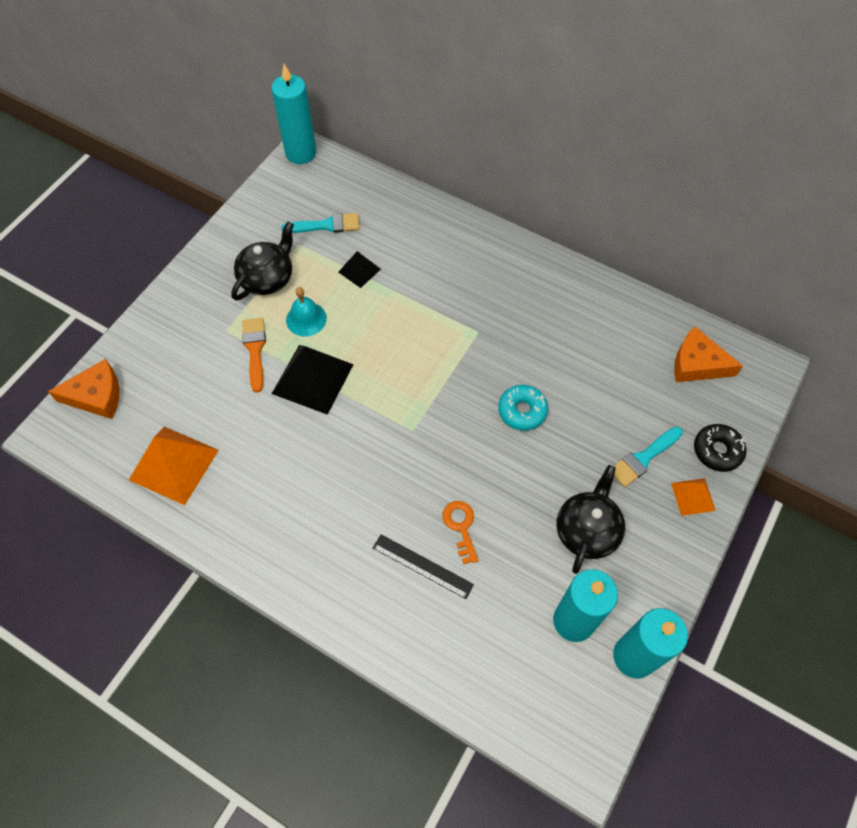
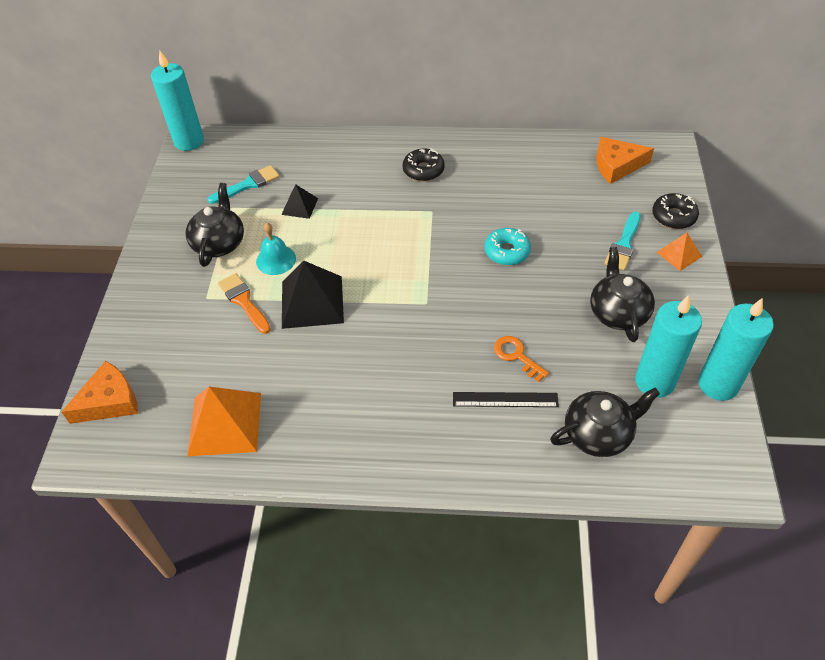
camera: 25 degrees left, 10 degrees down
none -> black donut [403,148,444,181]
none -> black teapot [550,388,660,457]

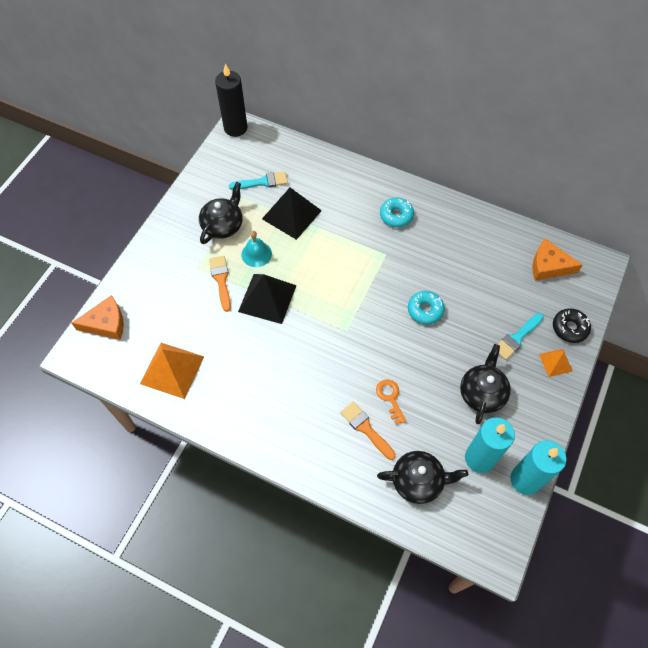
camera: 20 degrees right, 10 degrees up
turquoise candle [151,50,204,151] -> black candle [215,64,247,137]
black pyramid [281,184,318,219] -> black pyramid [262,188,322,240], size x1.87
black donut [403,148,444,181] -> turquoise donut [380,198,414,227]
black ruler [453,392,559,407] -> orange brush [340,402,396,460]

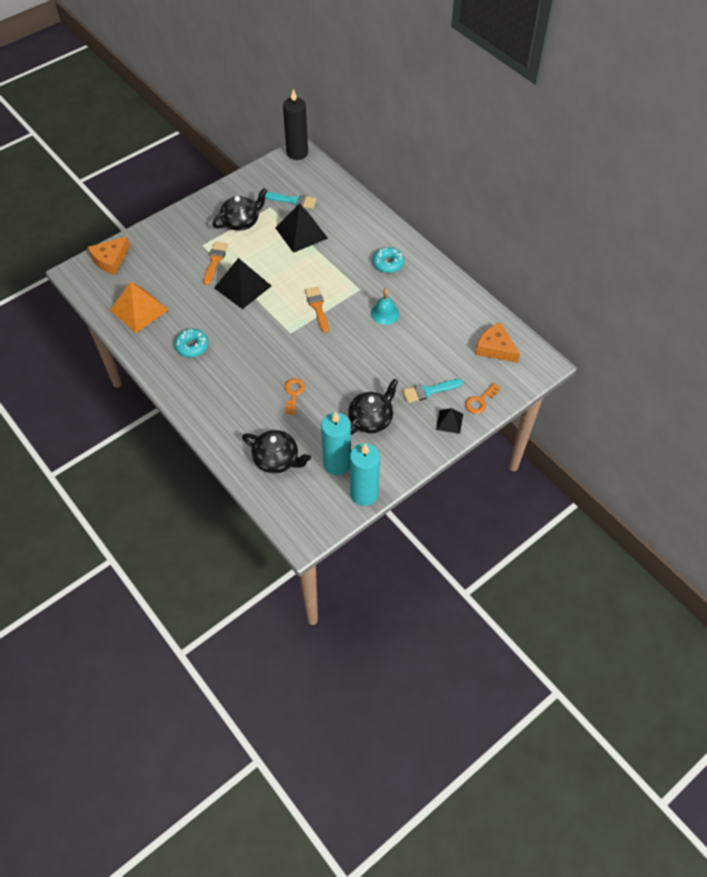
camera: 25 degrees right, 5 degrees down
orange cheese [72,295,124,340] -> orange cheese turned 120 degrees clockwise [88,236,130,275]
turquoise bell [241,231,272,267] -> turquoise bell moved to [371,288,399,325]
orange brush [340,402,396,460] -> orange brush moved to [305,287,329,333]
turquoise donut [408,291,445,325] -> turquoise donut moved to [175,329,209,357]
orange pyramid [539,349,573,377] -> black pyramid [436,408,463,434]
black donut [553,308,591,343] -> orange key [465,383,501,414]

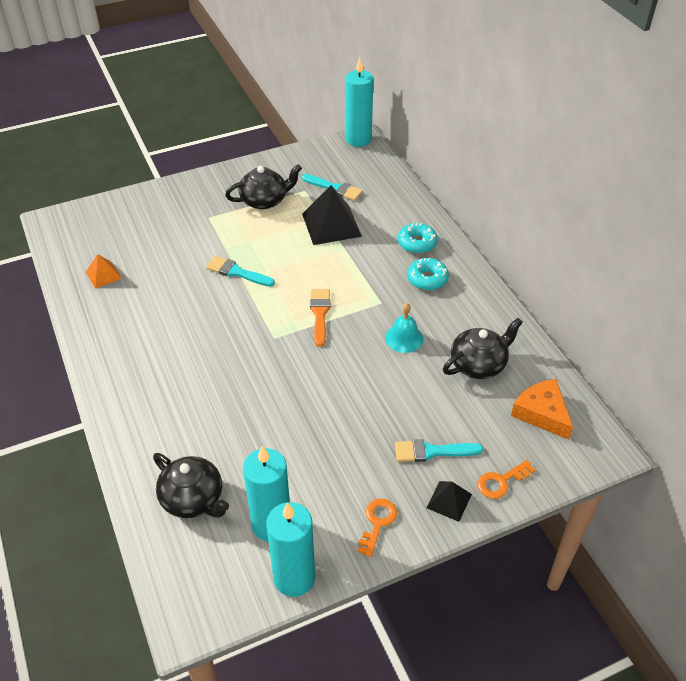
camera: 15 degrees right, 10 degrees down
orange cheese [88,236,130,275] -> none
orange pyramid [110,281,169,333] -> orange pyramid [86,254,122,289], size x0.53
turquoise donut [175,329,209,357] -> turquoise donut moved to [398,223,438,254]
orange brush [203,241,228,285] -> none
black pyramid [214,258,271,309] -> turquoise brush [206,256,275,287]
black candle [283,89,308,160] -> turquoise candle [346,58,373,147]
orange key [284,378,305,415] -> orange key moved to [358,499,397,557]
black teapot [348,379,399,435] -> black teapot moved to [443,318,523,379]

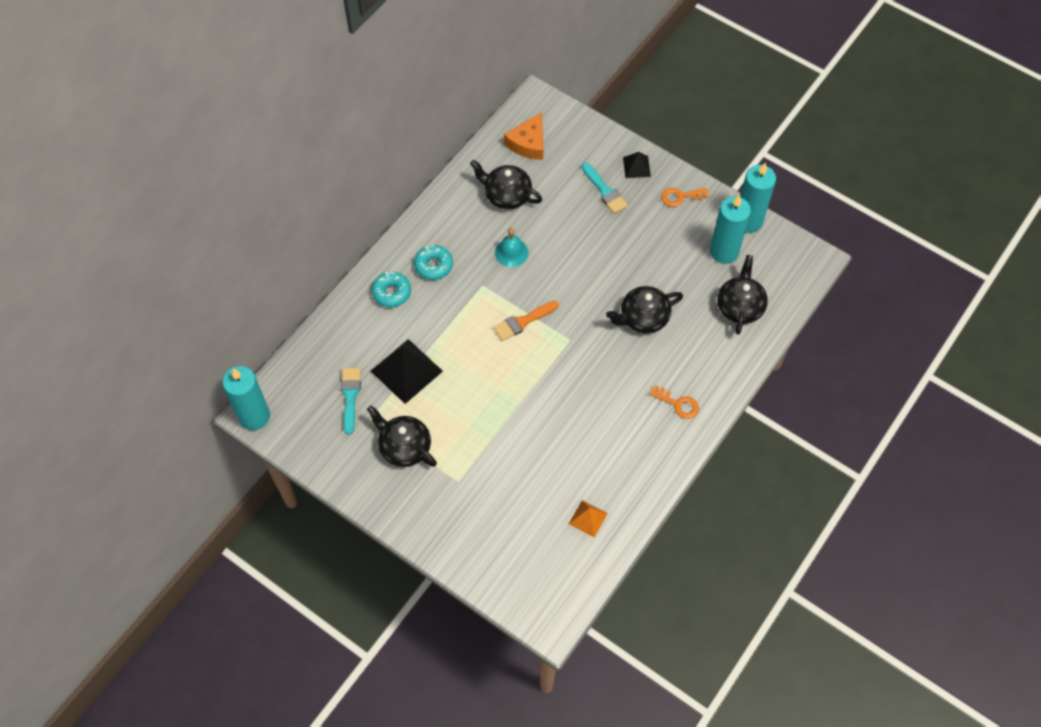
camera: 120 degrees left, 15 degrees up
turquoise brush [206,256,275,287] -> none
orange key [477,460,535,499] -> orange key moved to [650,385,699,419]
none -> black teapot [606,286,683,333]

